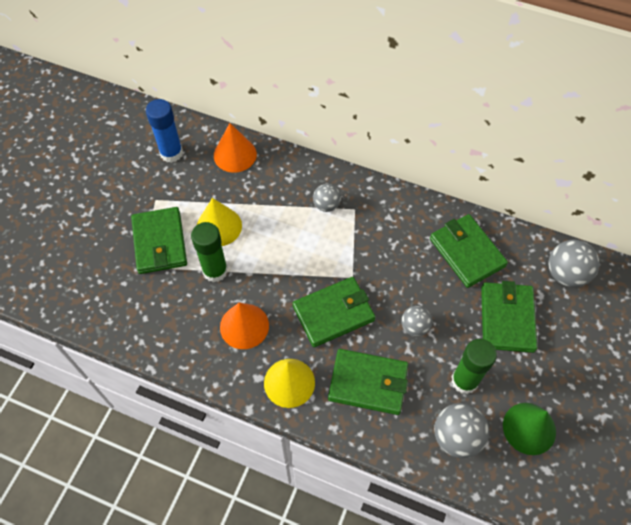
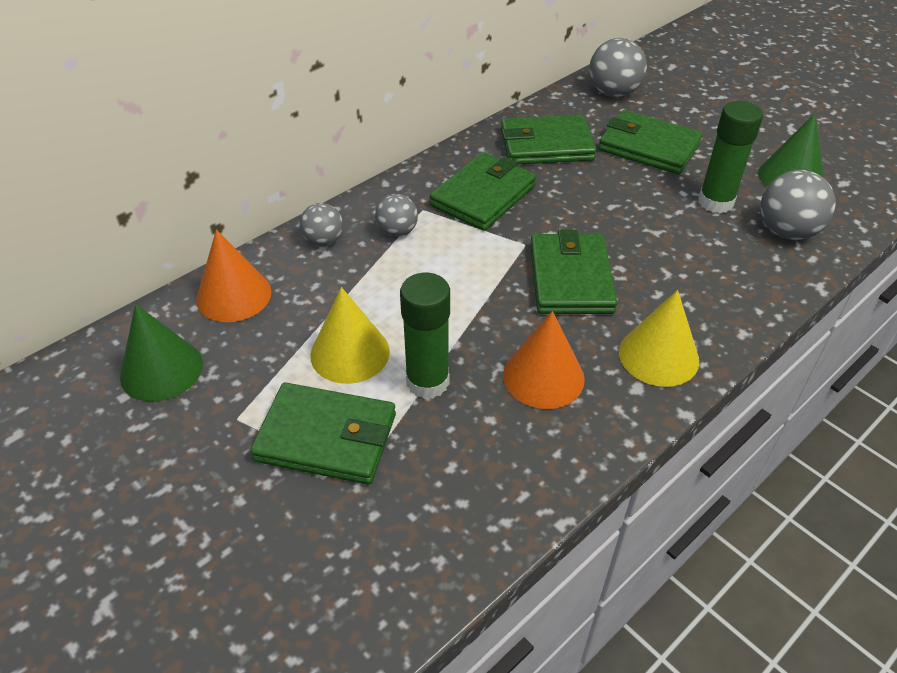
camera: 65 degrees left, 15 degrees down
blue glue stick [146,99,183,163] -> green cone [120,304,203,402]
green wallet [328,349,408,415] -> green wallet moved to [430,152,536,231]
grey ball [401,306,432,337] -> grey ball moved to [299,203,343,247]

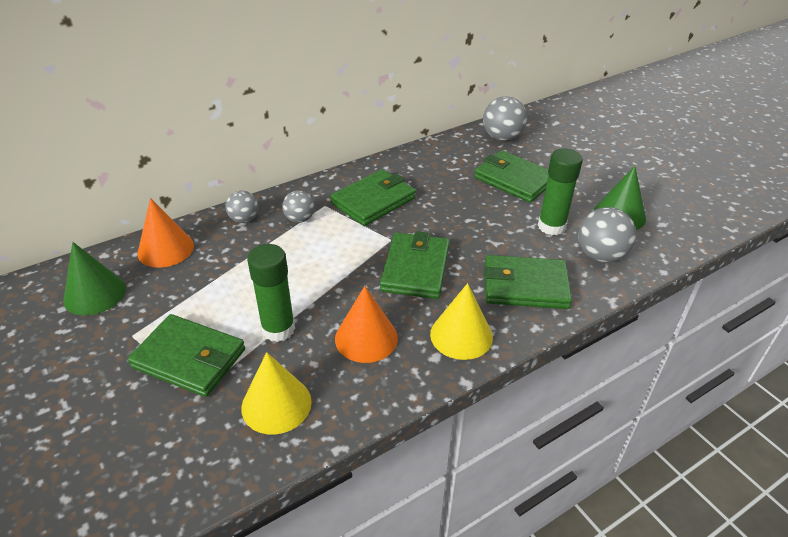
camera: 10 degrees right, 5 degrees down
yellow cone [310,287,390,384] -> yellow cone moved to [241,352,312,435]
green wallet [501,115,596,165] -> green wallet moved to [484,255,572,309]

